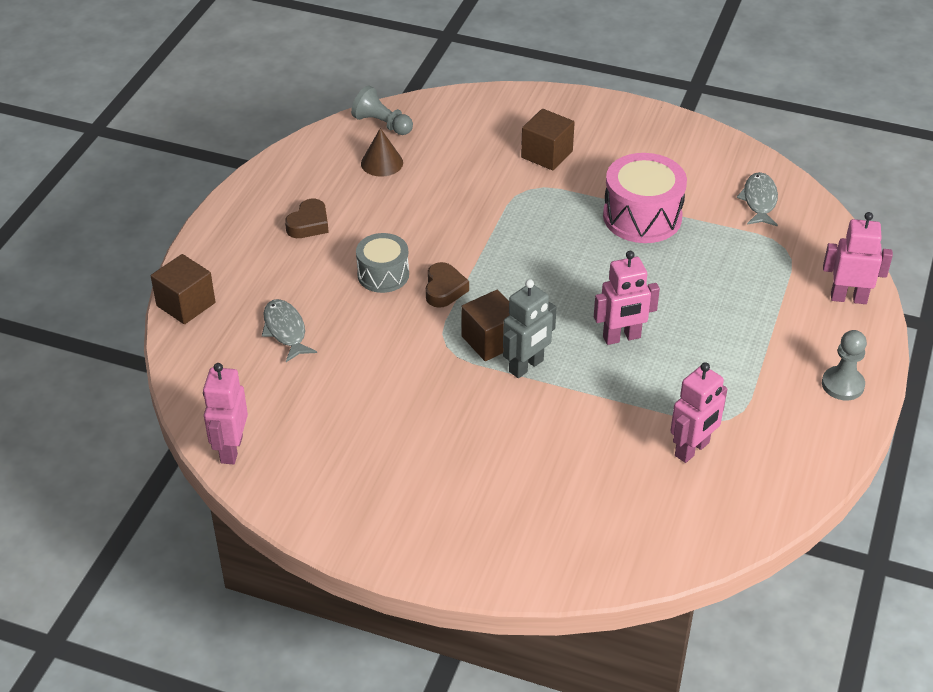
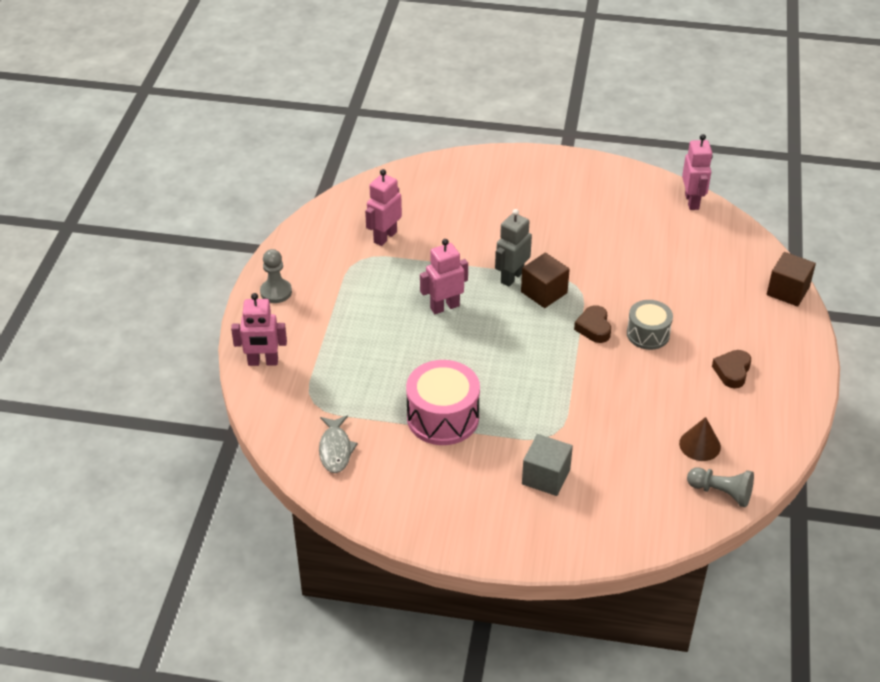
camera: 170 degrees right, 0 degrees up
grey fish [262,299,317,362] -> none
brown cube [521,109,575,170] -> grey cube [522,434,573,496]

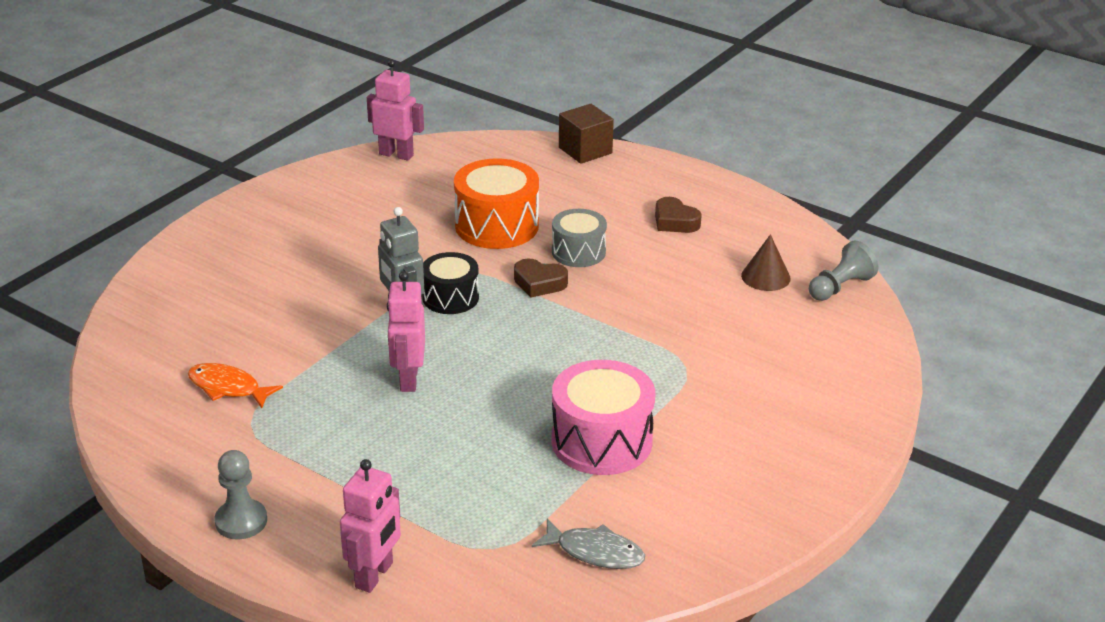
camera: 65 degrees left, 10 degrees down
pink robot [365,169,402,246] -> orange fish [188,363,283,408]
brown cube [521,253,570,308] -> black drum [422,252,479,314]
grey cube [522,434,573,496] -> none
none -> orange drum [454,158,539,249]

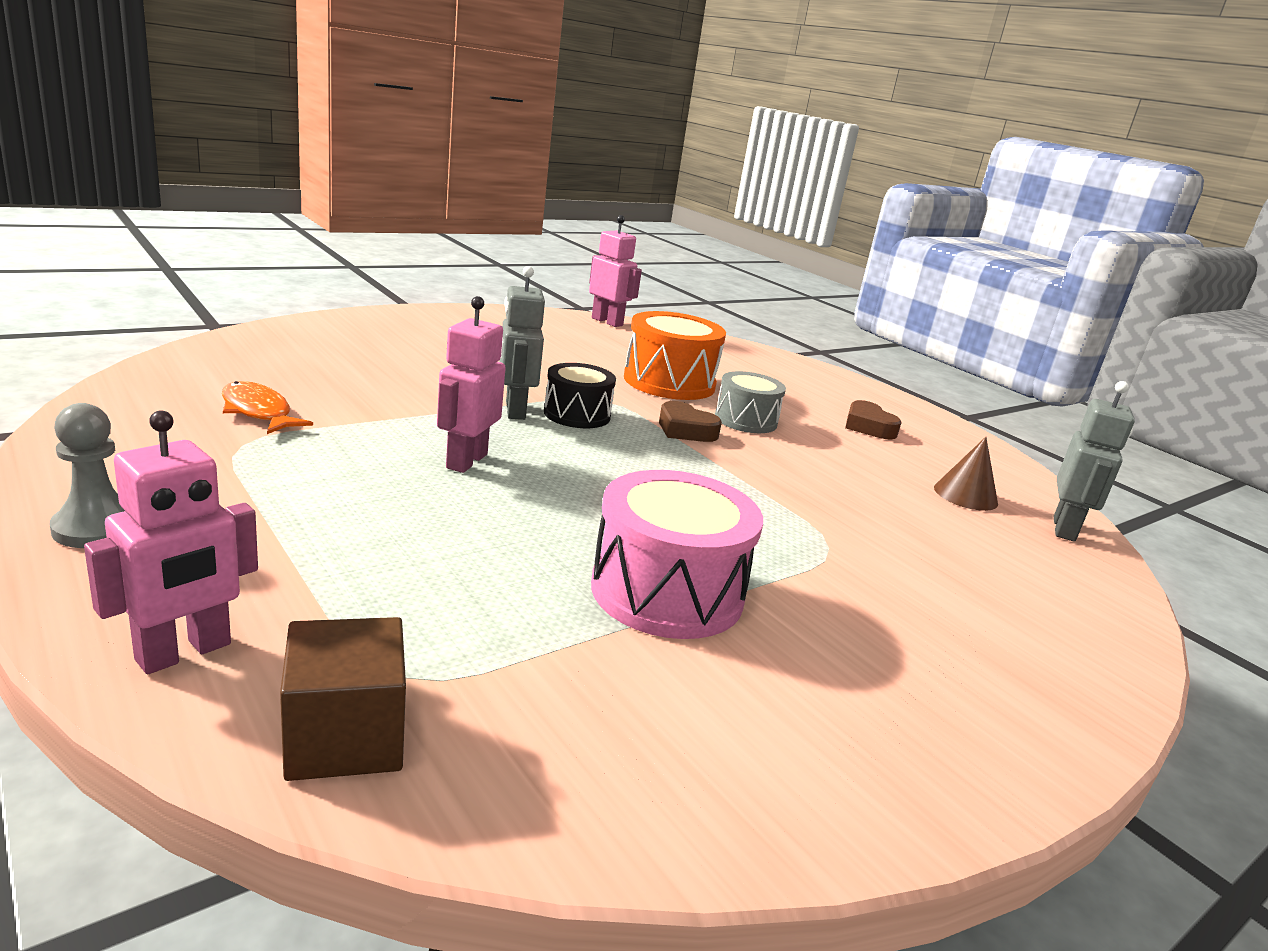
camera: 15 degrees right, 10 degrees down
grey fish [532,519,645,569] -> none
brown cube [559,104,614,164] -> brown cube moved to [280,617,406,781]
grey pawn [809,241,878,301] -> grey robot [1054,381,1135,542]

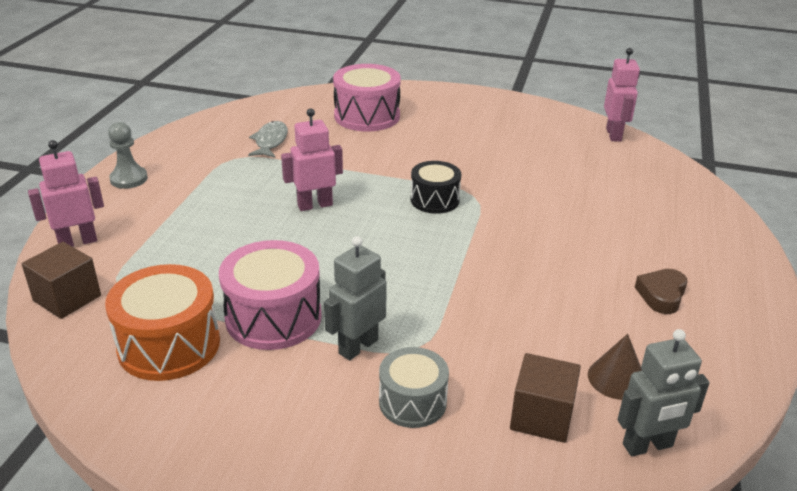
camera: 55 degrees right, 10 degrees up
pink robot [84,410,258,674] -> pink robot turned 150 degrees clockwise [28,140,104,247]
orange fish [222,381,313,434] -> grey fish [248,121,288,158]
grey robot [500,266,545,420] -> grey robot moved to [324,236,387,360]
orange drum [624,311,726,400] -> orange drum moved to [105,264,220,381]
brown heart [659,401,722,442] -> none
grey drum [715,371,786,433] -> grey drum moved to [379,347,449,428]
none -> pink drum [333,64,401,132]
none -> brown cube [510,353,581,443]

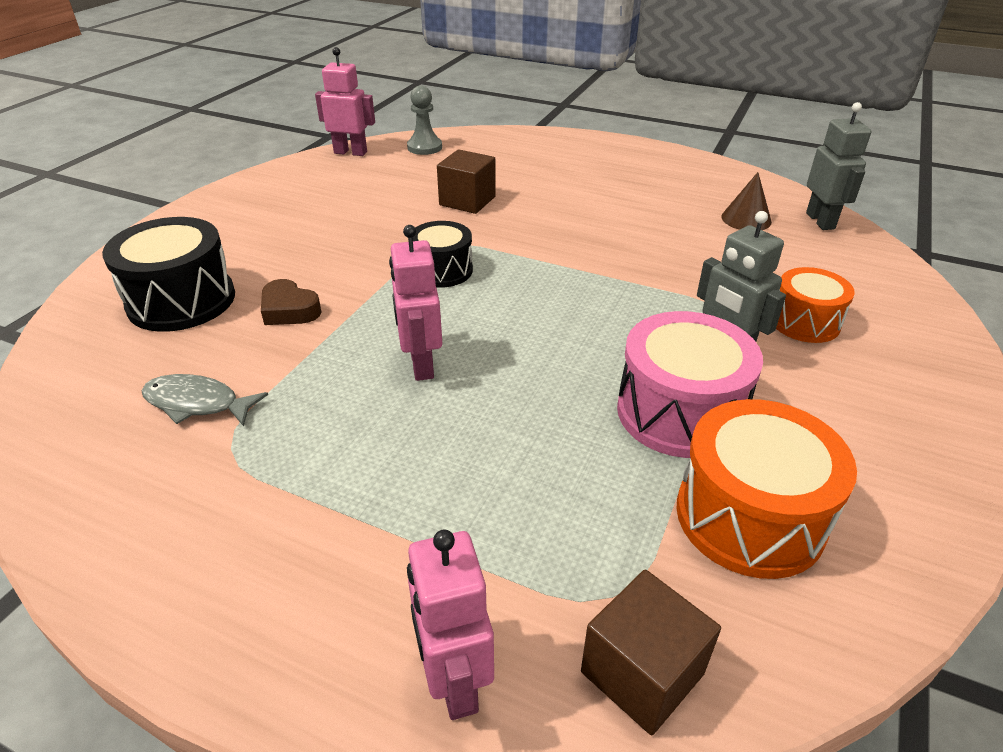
camera: 80 degrees left, 5 degrees up
grey pawn [108,122,148,189] -> grey pawn moved to [407,85,442,155]
pink drum [333,64,401,132] -> black drum [102,217,235,332]
grey drum [379,347,449,428] -> orange drum [776,267,855,343]
brown cube [510,353,581,443] -> brown cube moved to [437,149,496,214]
brown heart [635,269,687,314] -> brown heart moved to [261,279,321,325]

